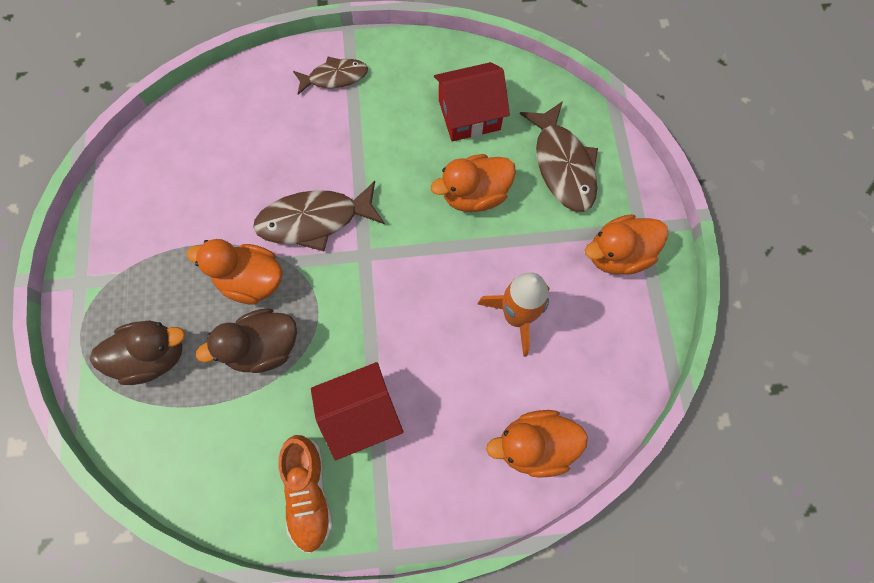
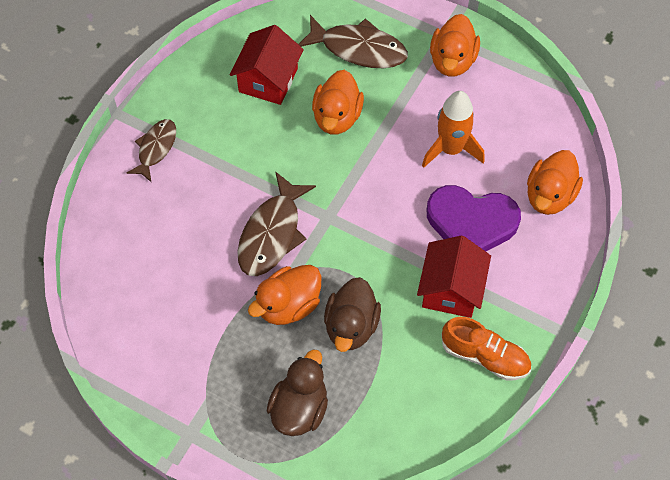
camera: 55 degrees left, 10 degrees down
none -> purple heart [427,185,521,251]

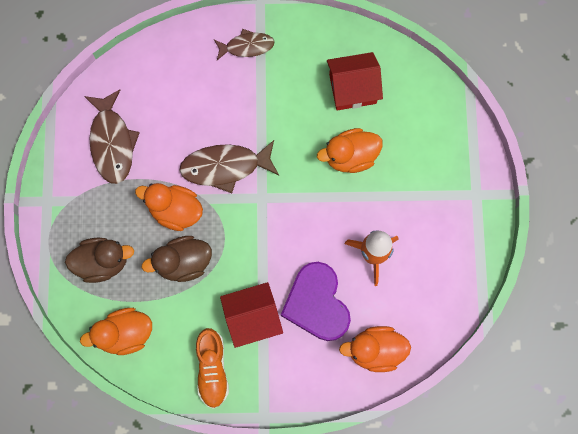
camera: 60 degrees right, 15 degrees up
brown fish [298,15,408,68] -> brown fish moved to [84,89,140,184]
orange duck [430,14,480,77] -> orange duck moved to [80,308,152,355]

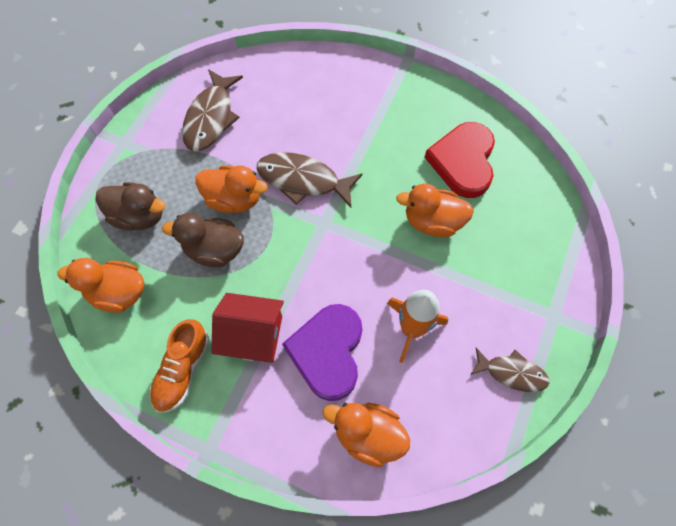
camera: 25 degrees right, 10 degrees down
orange duck [135,183,203,231] -> orange duck turned 150 degrees clockwise [195,165,268,213]
brown fish [214,29,275,60] -> brown fish moved to [470,348,550,392]
red house [327,52,383,110] -> red heart [425,122,495,198]

